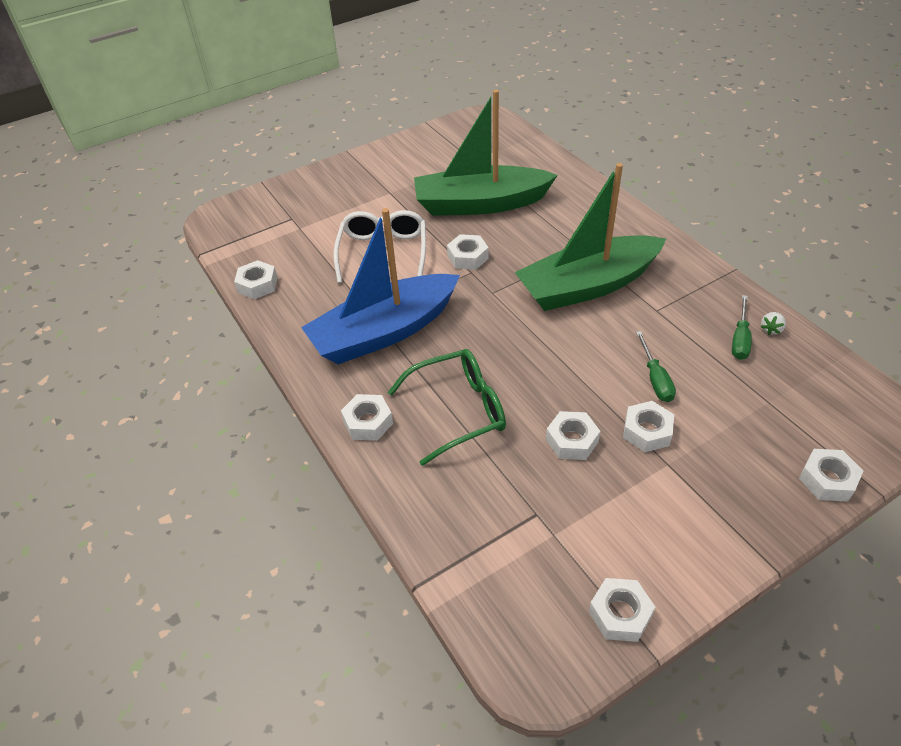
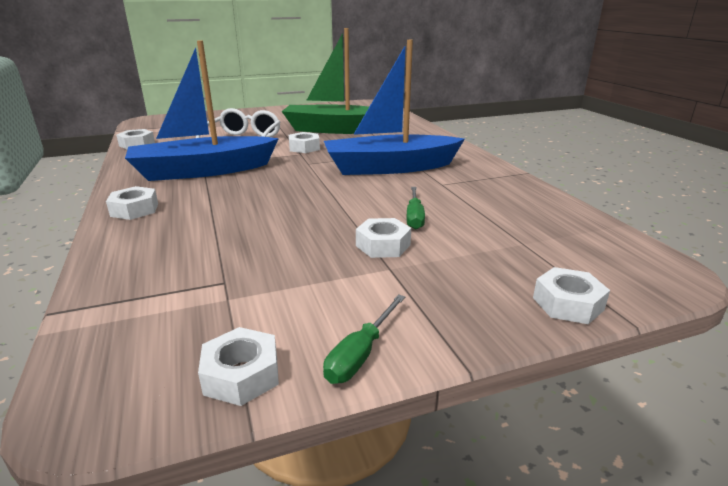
camera: 10 degrees right, 20 degrees down
green glasses [388,349,506,466] -> none
green boat [515,163,666,311] -> blue boat [324,40,465,175]
white nut [546,411,600,460] -> none
green screwdriver [732,295,752,360] -> green screwdriver moved to [323,294,405,384]
white strawberry [761,312,786,335] -> none

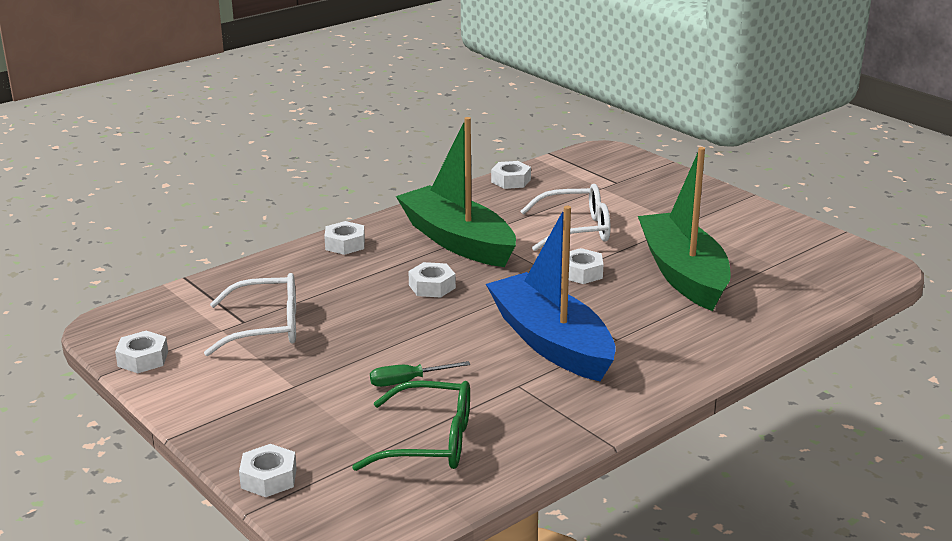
camera: 70 degrees right, 0 degrees up
blue boat [125,40,279,181] -> green boat [396,117,516,267]
green screwdriver [323,294,405,384] -> none
white nut [356,218,411,258] -> white nut moved to [408,262,456,297]
none -> white glasses [204,273,296,356]
none -> green glasses [352,381,470,471]

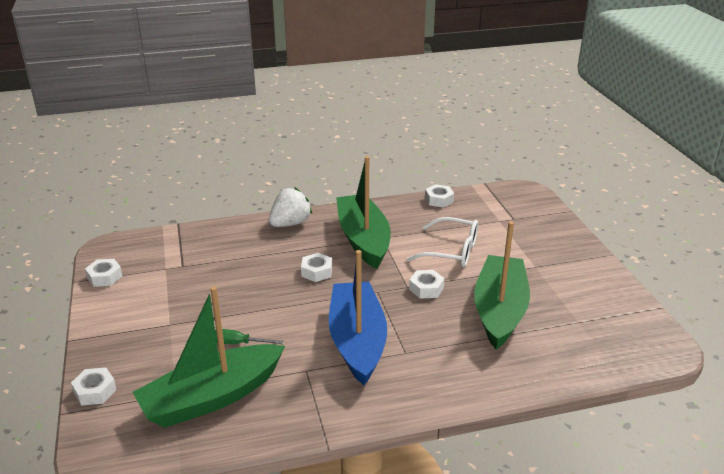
camera: 25 degrees right, 5 degrees up
white glasses [204,273,296,356] -> none
white nut [324,221,365,255] -> white strawberry [269,187,312,227]
green glasses [352,381,470,471] -> green boat [133,286,285,428]

